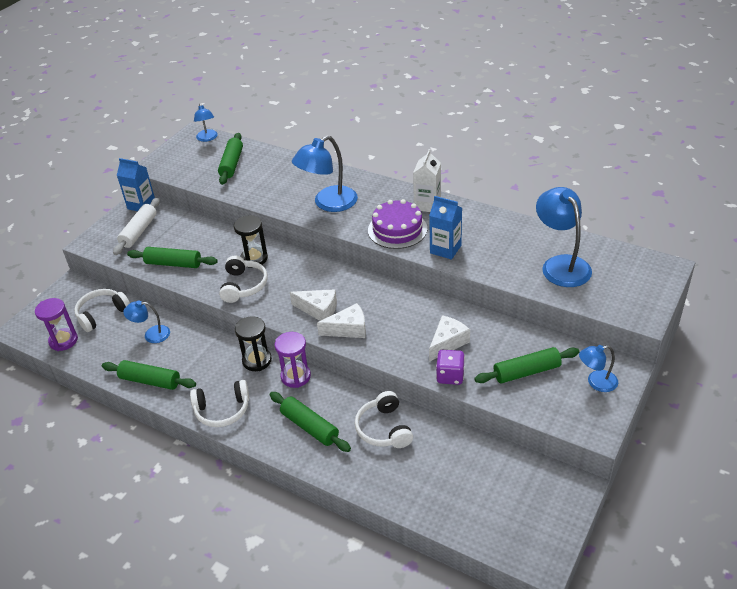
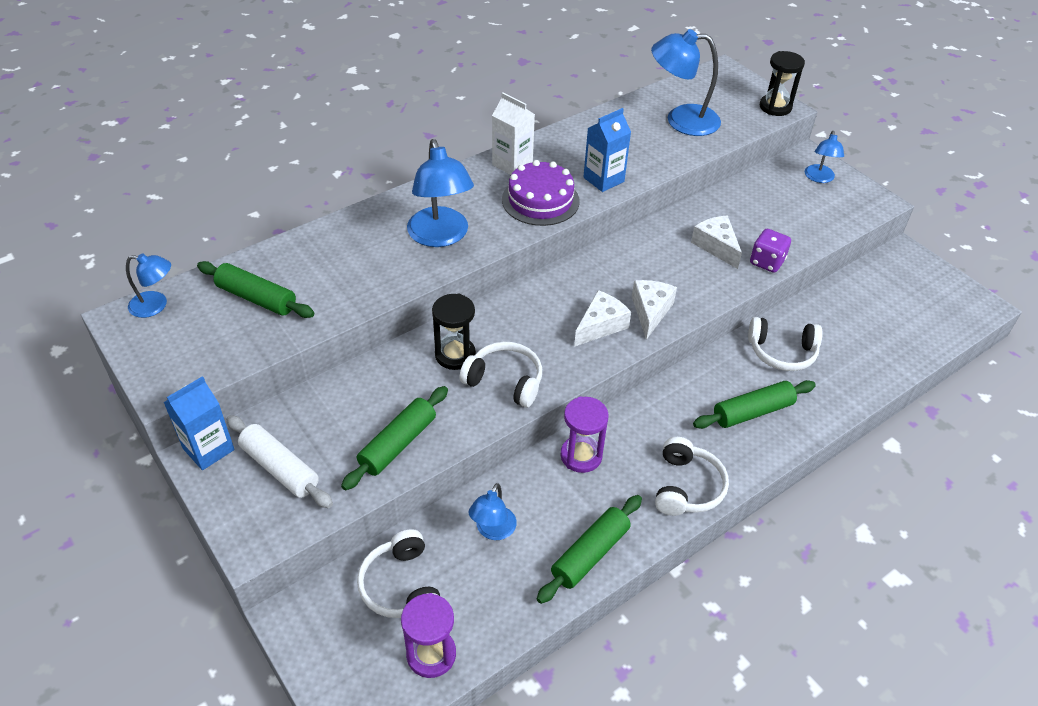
camera: 70 degrees left, 5 degrees up
black hourglass [235,316,272,371] -> black hourglass moved to [760,51,805,116]
purple hourglass [275,332,311,388] -> purple hourglass moved to [561,396,609,473]
green rolling pin [474,347,580,383] -> none

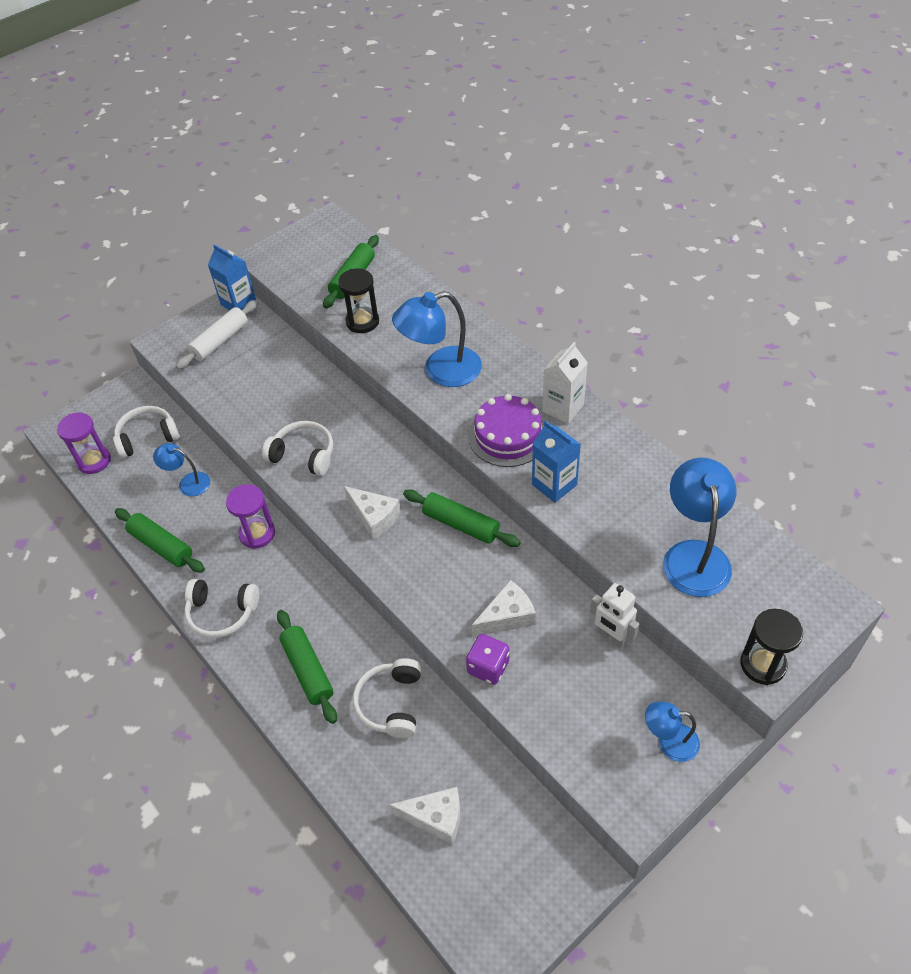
camera: 90 degrees right, 5 degrees up
blue lamp [126,254,171,318] -> none
green rolling pin [341,386,448,490] -> green rolling pin moved to [403,489,521,547]
black hourglass [432,294,476,370] -> black hourglass moved to [338,268,379,333]
white headphones [459,342,542,407] -> white headphones turned 90 degrees counterclockwise [262,421,333,476]
white cheese [632,280,677,340] -> white cheese moved to [389,787,460,845]
none -> white robot [590,583,639,648]

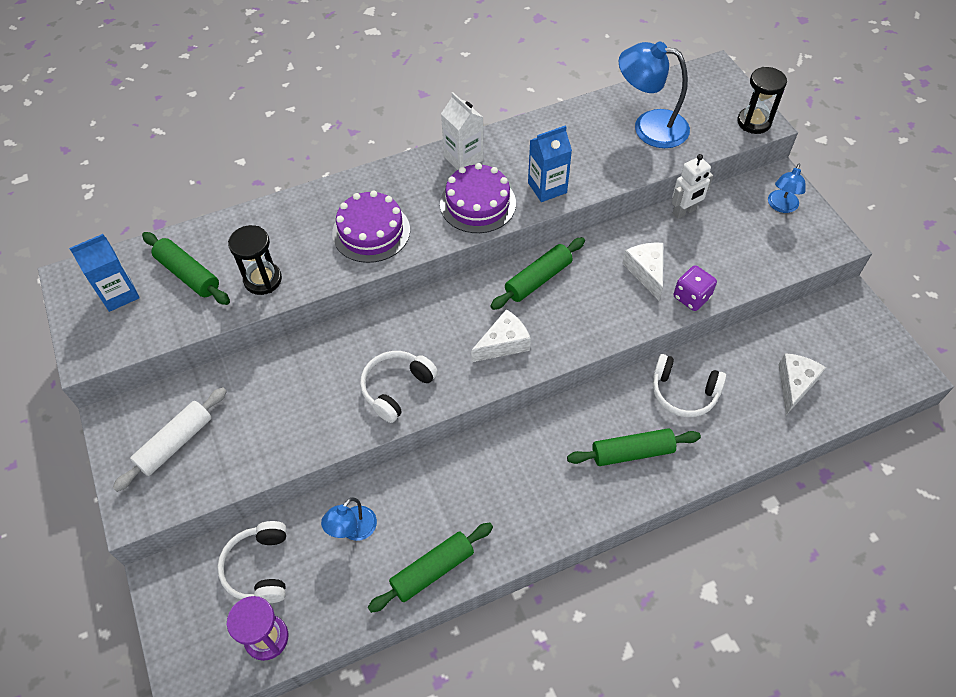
camera: 75 degrees left, 5 degrees up
white rolling pin [176,300,258,369] -> white rolling pin turned 75 degrees clockwise [113,387,227,492]
white headphones [184,579,259,638] -> none
blue carton [208,244,256,310] -> blue carton moved to [69,234,140,312]
purple hourglass [226,484,275,549] -> none
blue lamp [392,291,482,387] -> purple cake [332,191,410,263]

